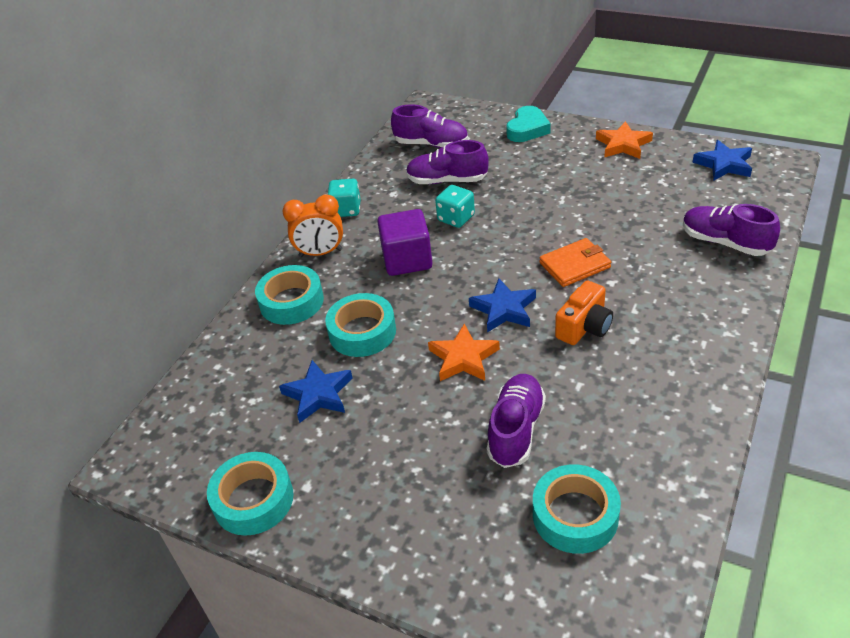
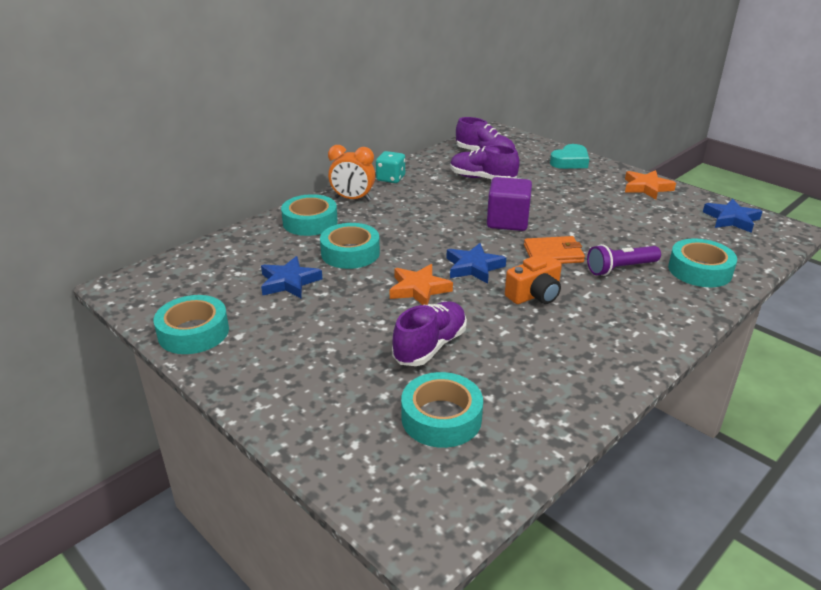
camera: 15 degrees right, 10 degrees down
purple cube [377,209,432,276] -> purple cube moved to [487,177,532,231]
turquoise dice [435,185,475,228] -> none
purple shoe [683,204,780,256] -> turquoise tape [668,239,737,287]
none -> purple flashlight [587,244,661,276]

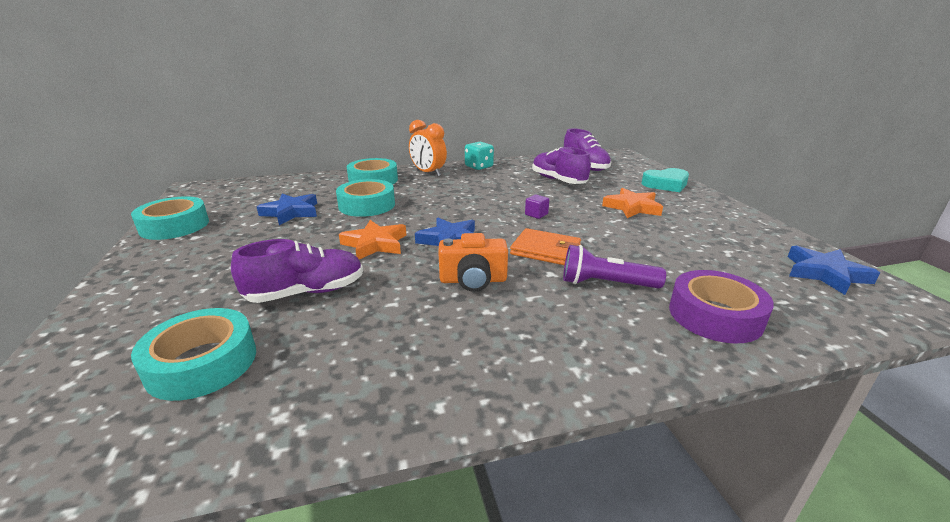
camera: 30 degrees right, 5 degrees down
purple cube [487,177,532,231] -> purple cube [525,194,549,219], size x0.42
orange star [625,170,676,199] -> orange star moved to [602,188,663,218]
turquoise tape [668,239,737,287] -> purple tape [669,270,774,344]

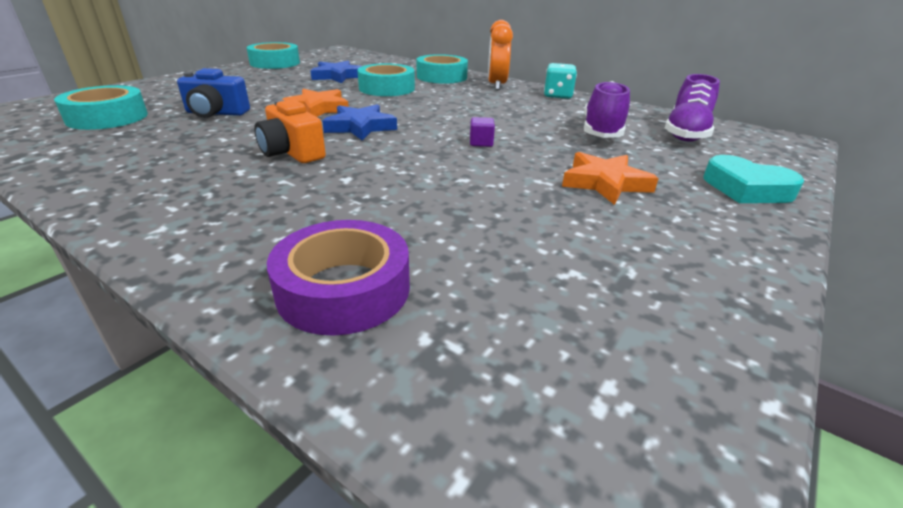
camera: 50 degrees right, 5 degrees up
purple shoe [231,239,363,303] -> blue camera [177,68,250,118]
orange wallet [510,228,581,265] -> none
purple flashlight [563,245,666,288] -> none
blue star [788,246,880,295] -> none

